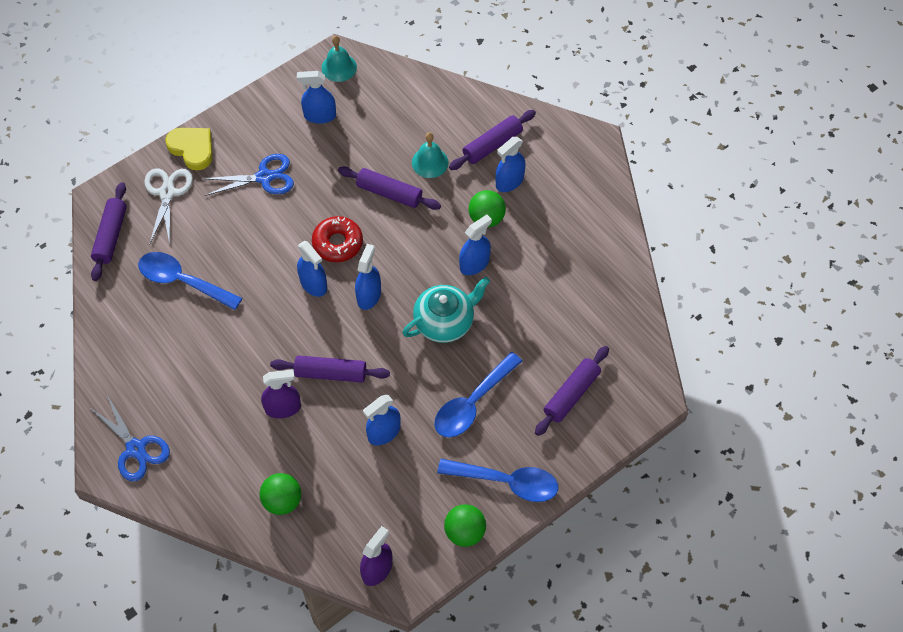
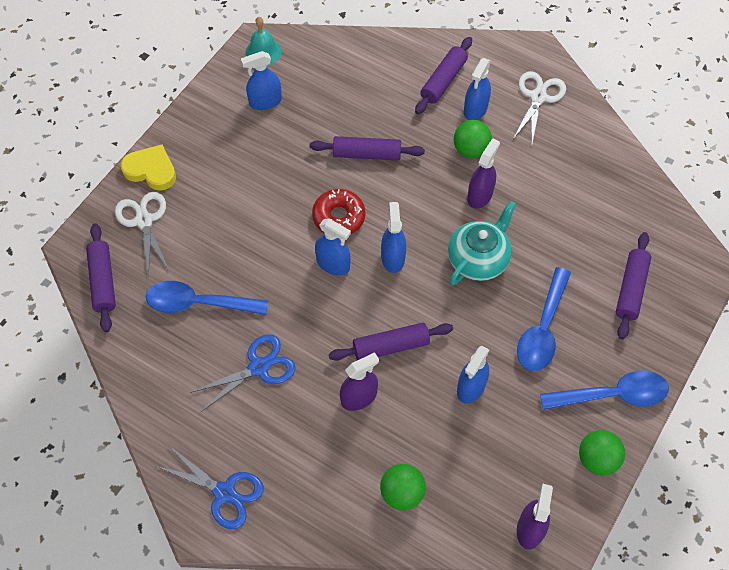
camera: 20 degrees left, 0 degrees up
blue scissors [202,154,294,196] -> blue scissors moved to [190,334,296,412]
turquoise bell [412,132,449,178] -> none
blue spray bottle [459,214,492,275] -> purple spray bottle [467,138,500,209]
none -> white scissors [513,71,566,143]

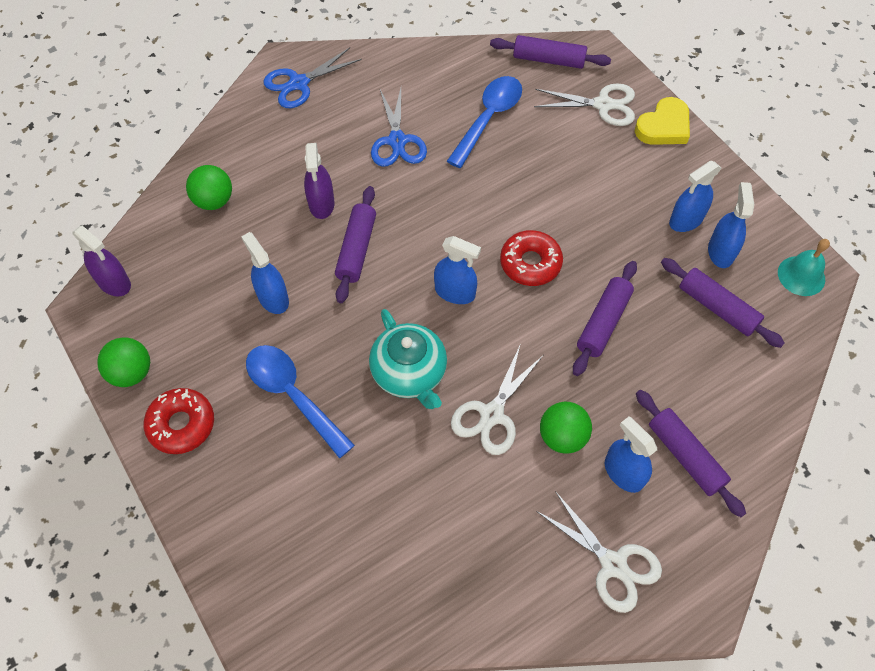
camera: 115 degrees right, 0 degrees up
blue spray bottle [315,219,351,275] -> blue spray bottle moved to [669,161,721,232]
purple spray bottle [467,138,500,209] -> white scissors [451,346,543,455]
blue spoon [540,371,669,410] -> red donut [144,388,214,454]
purple rolling pin [616,232,651,339] -> purple rolling pin moved to [661,258,784,348]

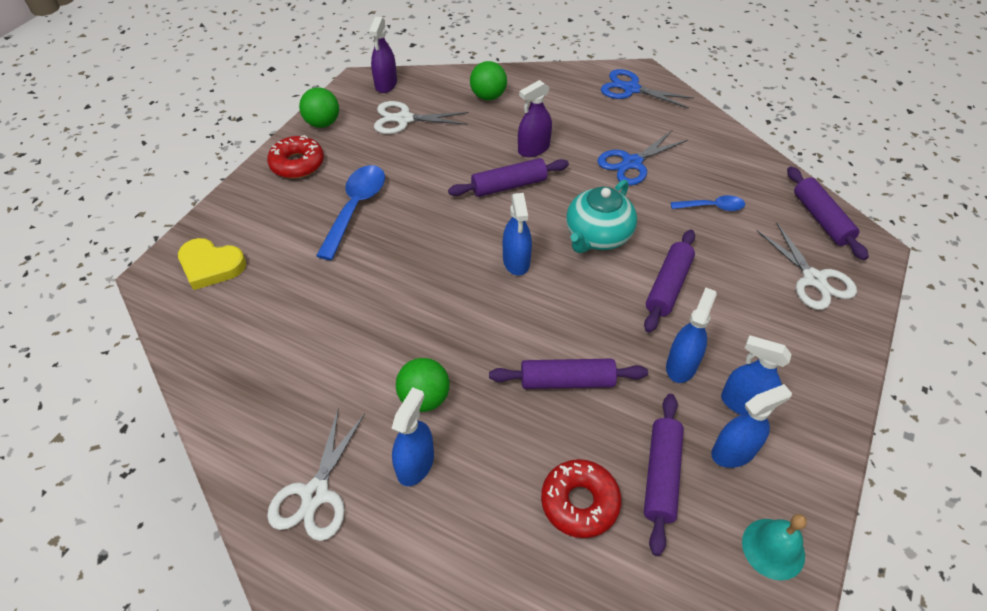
camera: 60 degrees right, 10 degrees down
blue spray bottle [241,232,289,314] -> blue spray bottle moved to [666,288,717,383]
turquoise teapot [369,309,447,409] -> turquoise teapot moved to [566,179,637,253]
blue spoon [447,76,522,168] -> blue spoon [671,195,745,211], size x0.58
white scissors [451,346,543,455] -> white scissors moved to [374,101,469,134]
red donut [500,230,563,286] -> red donut moved to [541,459,621,538]
yellow heart [635,97,690,145] -> yellow heart moved to [178,238,246,290]
purple rolling pin [636,390,746,517] -> purple rolling pin moved to [644,229,695,333]

